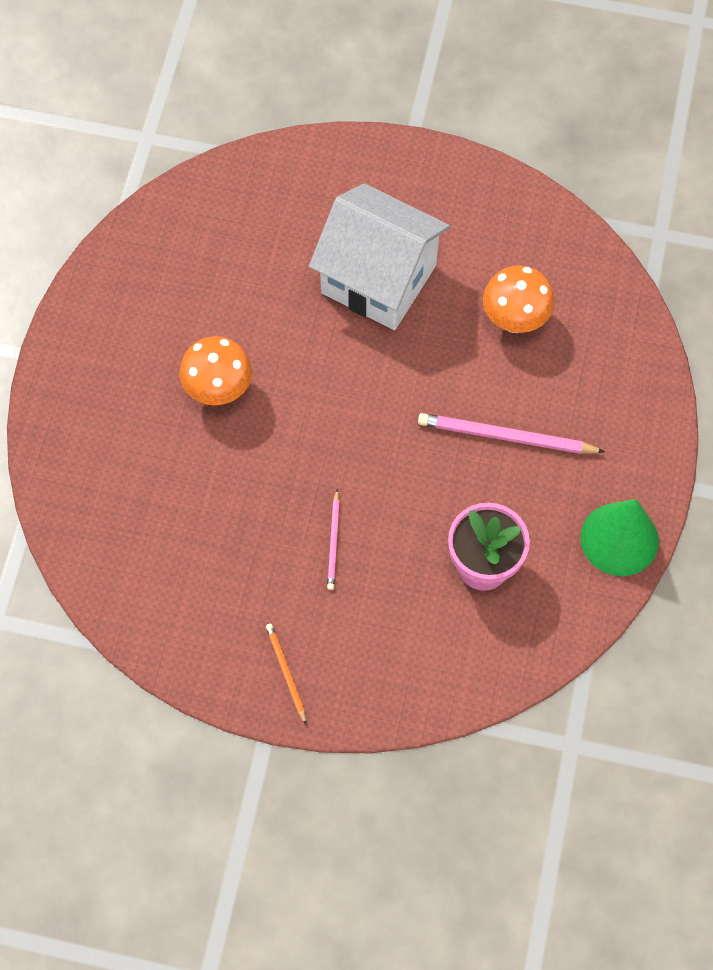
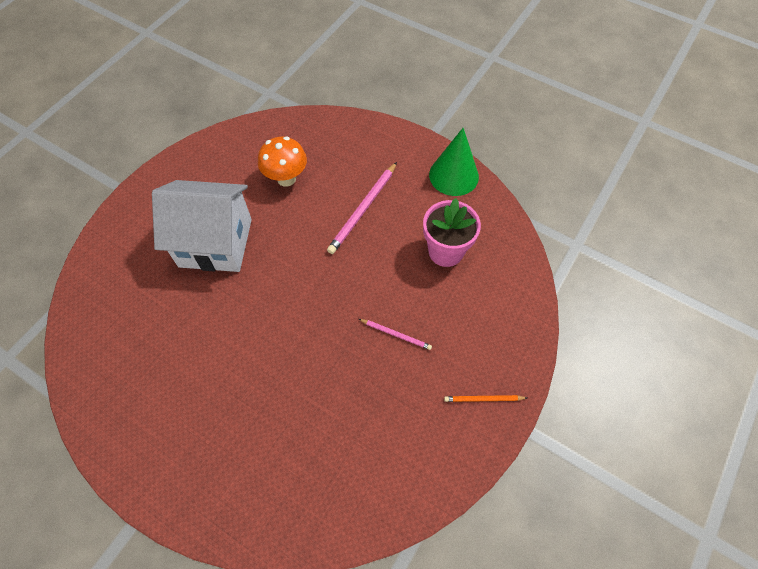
camera: 70 degrees left, 5 degrees down
orange mushroom [179,336,252,405] -> none
white house [309,183,450,330] -> white house turned 45 degrees clockwise [152,180,252,272]

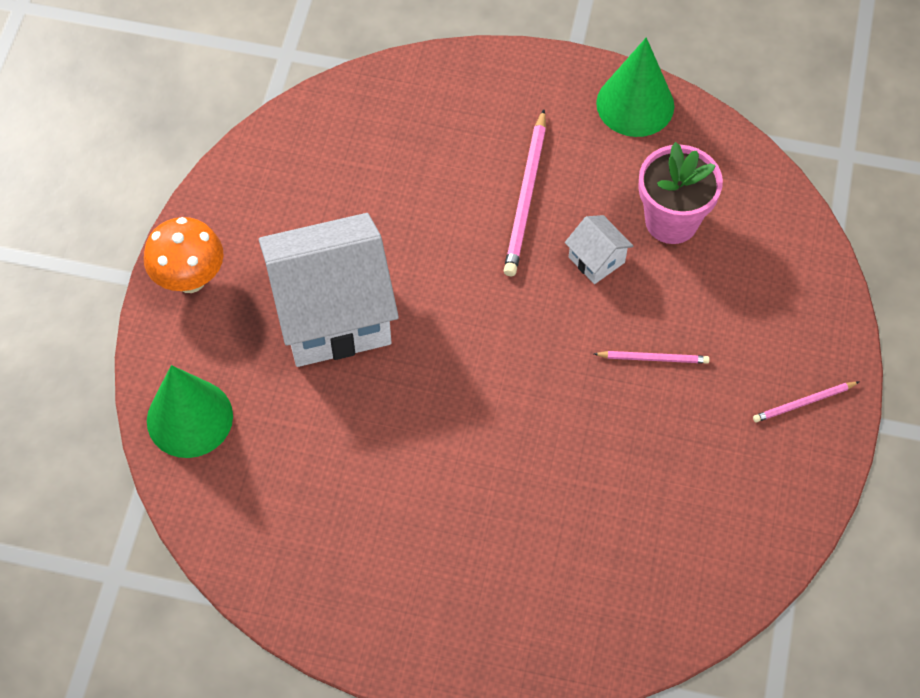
camera: 20 degrees left, 0 degrees up
orange mushroom [258,137,307,187] -> orange mushroom moved to [144,217,224,293]
orange pencil [444,395,527,402] -> pink pencil [753,382,859,423]
none -> green cone [147,365,233,458]
none -> white house [565,215,633,284]

